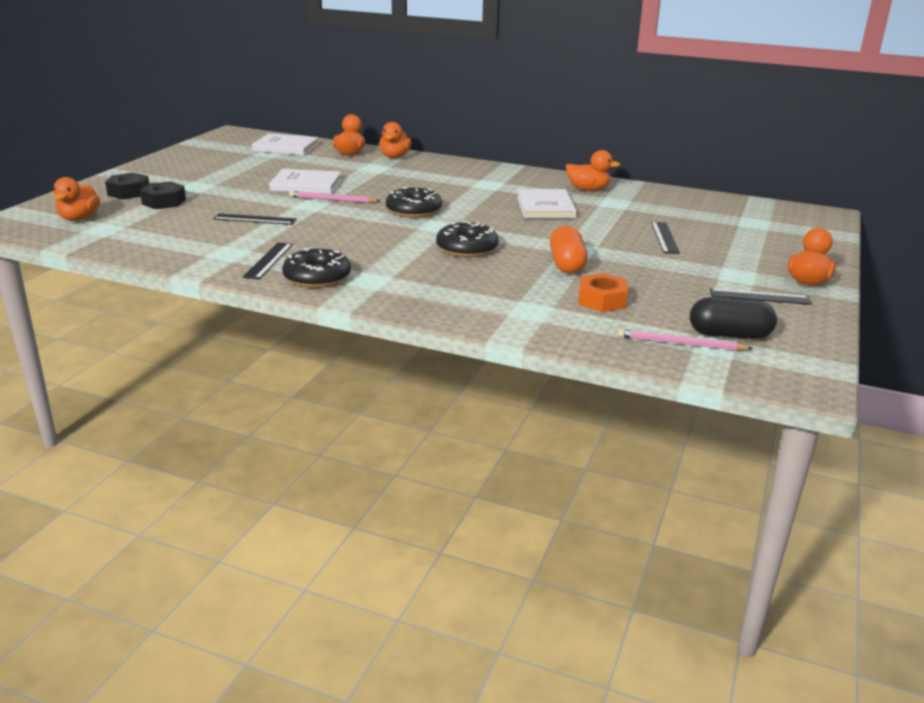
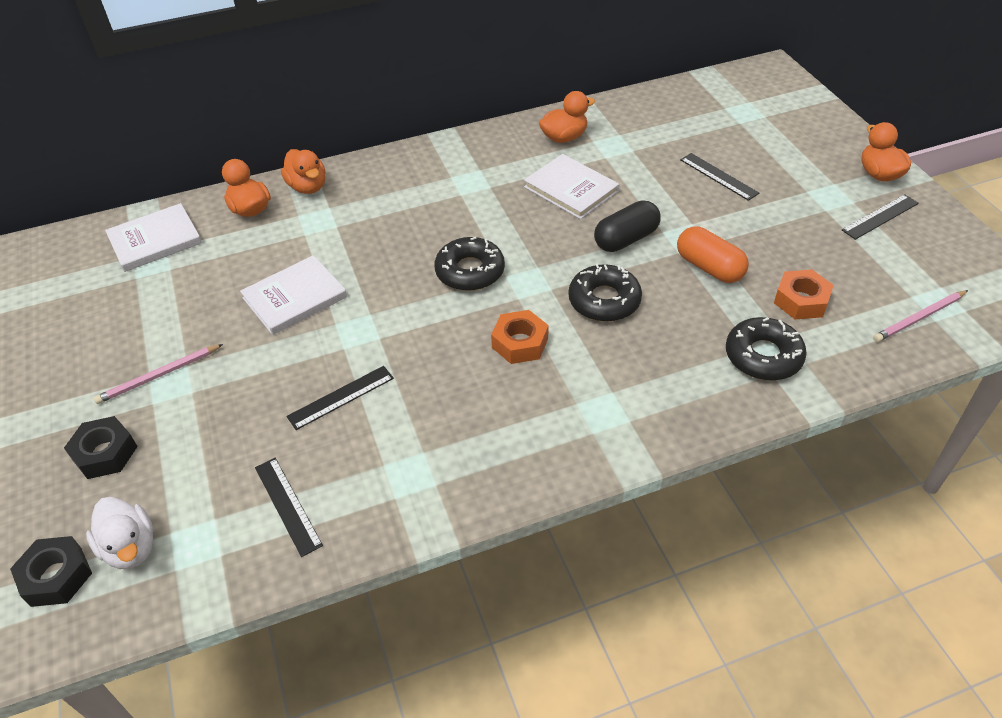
camera: 40 degrees left, 20 degrees up
orange duck [53,177,100,221] -> white duck [86,497,154,569]
black nut [140,182,186,209] -> black nut moved to [10,536,92,607]
black ruler [243,243,293,279] -> black ruler moved to [255,458,323,557]
black donut [282,248,351,288] -> black donut moved to [726,317,807,381]
pink pencil [289,191,380,203] -> pink pencil moved to [94,344,223,404]
black capsule [690,297,777,339] -> black capsule moved to [594,200,661,252]
none -> orange nut [491,310,549,364]

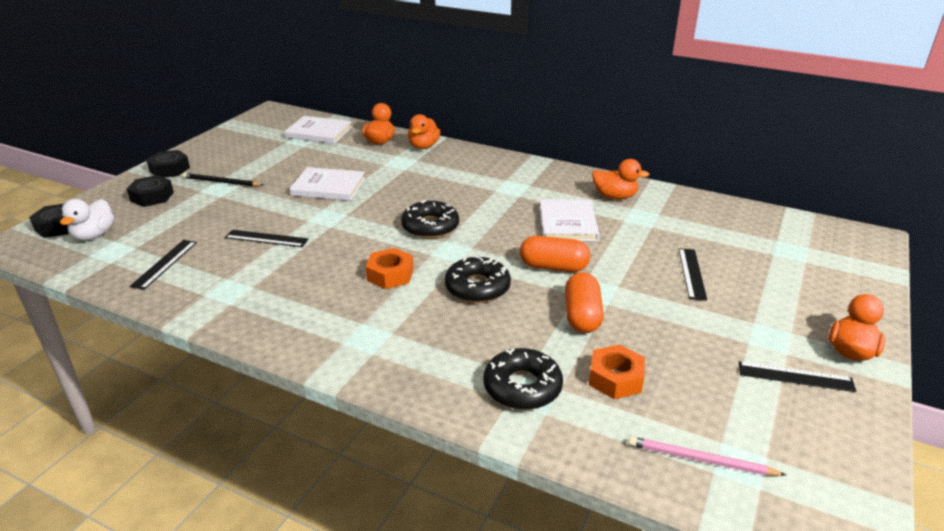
camera: 45 degrees right, 15 degrees down
pink pencil [94,344,223,404] -> black pencil [182,173,263,187]
black capsule [594,200,661,252] -> orange capsule [520,236,590,272]
none -> black nut [146,150,190,177]

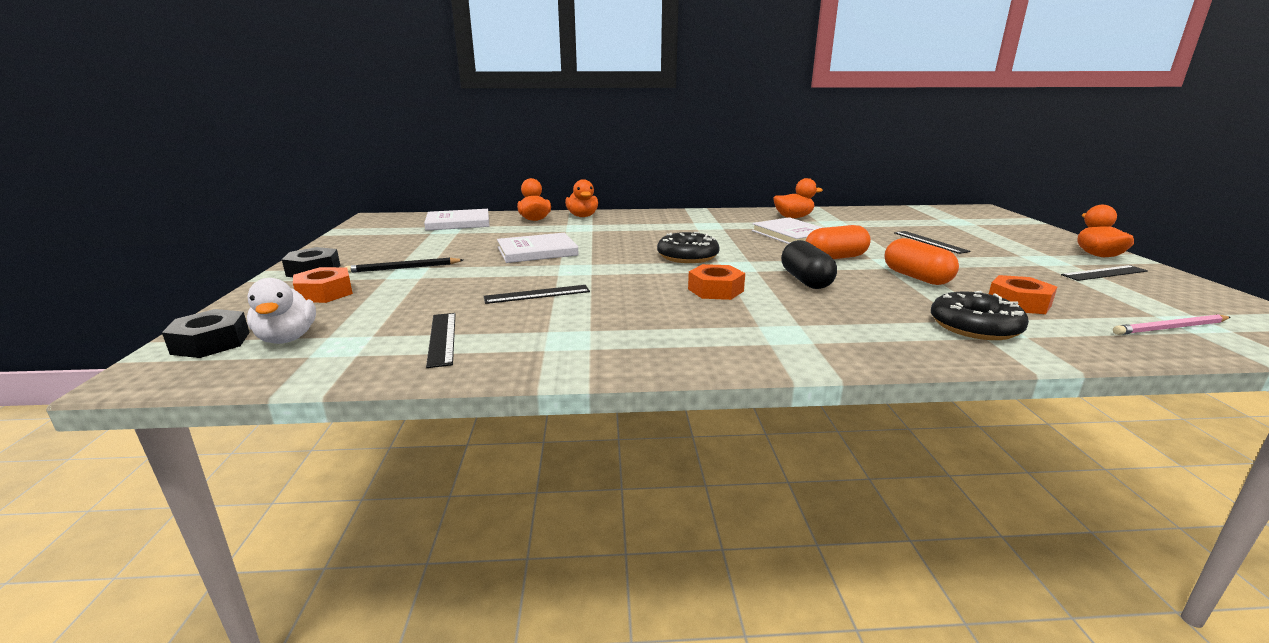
camera: 30 degrees left, 10 degrees down
black nut [127,175,174,207] -> orange nut [293,267,353,303]
black donut [445,255,511,303] -> black capsule [781,240,837,289]

